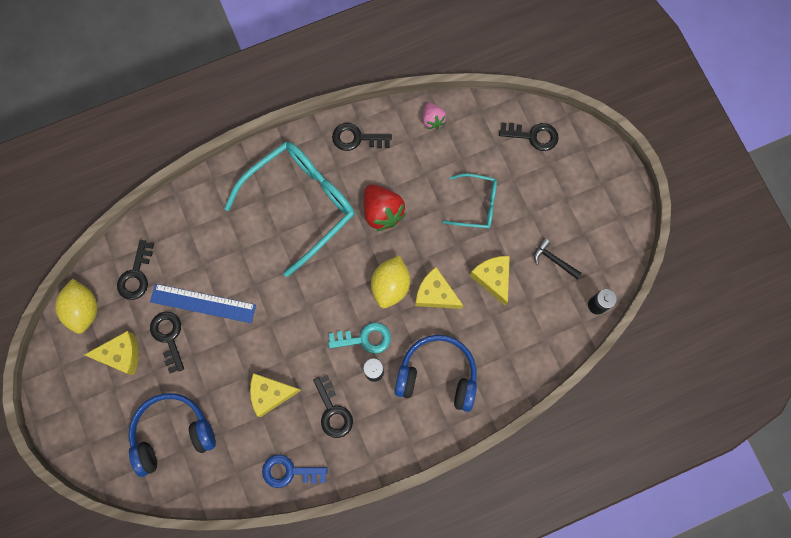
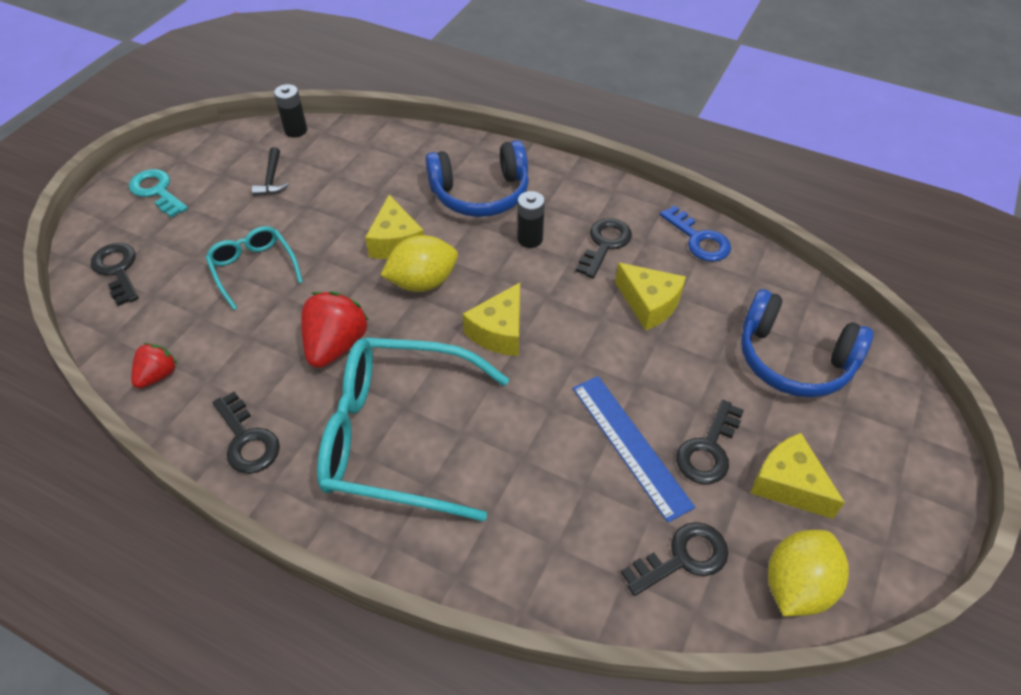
camera: 130 degrees left, 25 degrees down
turquoise key [328,322,391,354] -> turquoise key moved to [129,169,188,218]
blue headphones [394,335,477,412] -> blue headphones turned 75 degrees counterclockwise [425,140,529,217]
pink strawberry [423,103,446,129] -> red strawberry [131,343,177,389]
yellow cheese [470,256,510,305] -> yellow cheese moved to [463,283,520,356]

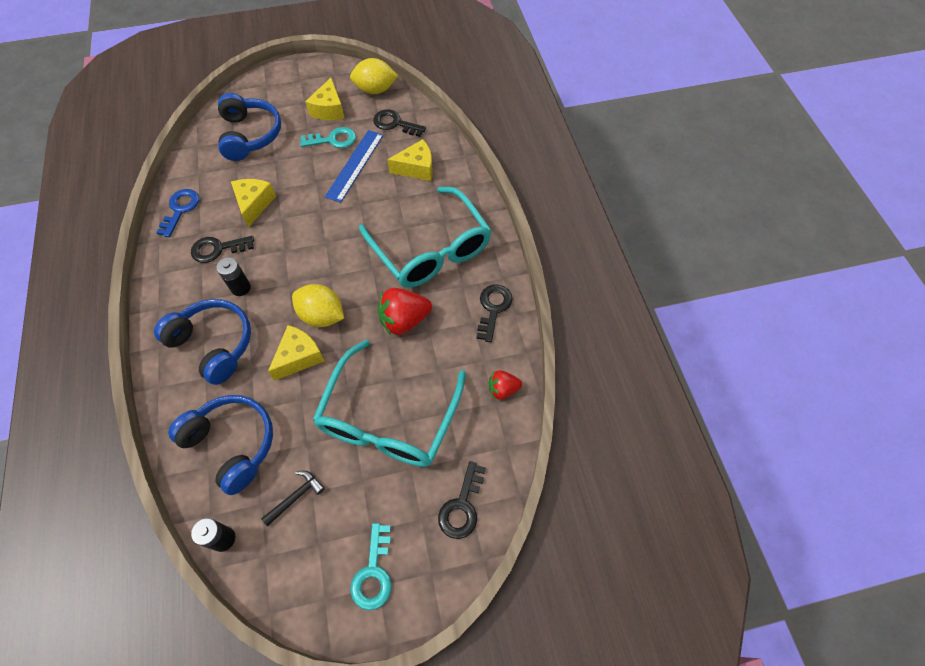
camera: 130 degrees left, 10 degrees up
turquoise glasses [205,226,303,310] -> turquoise glasses [313,340,466,467], size x1.96
yellow cheese [463,283,520,356] -> yellow cheese moved to [387,139,433,181]
black key [676,400,744,484] -> turquoise key [300,127,356,148]
none -> blue headphones [168,395,273,495]

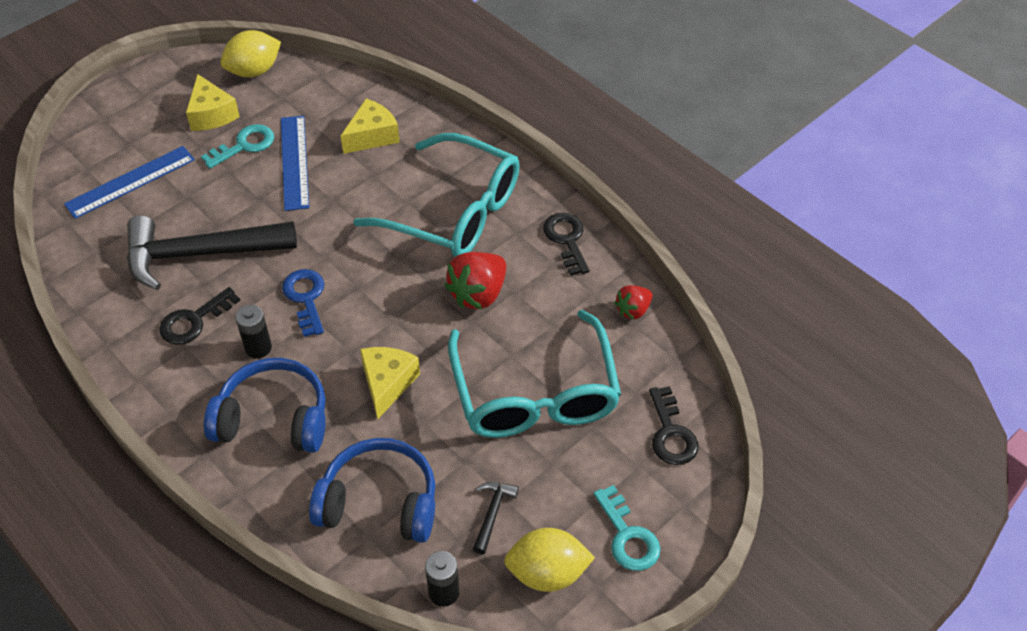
camera: 30 degrees left, 10 degrees down
blue key [156,189,199,237] -> blue key moved to [282,269,324,337]
blue headphones [218,93,281,161] -> blue ruler [64,146,195,219]
yellow cheese [231,179,276,227] -> black hammer [127,216,297,290]
yellow lemon [292,284,344,327] -> yellow lemon moved to [504,528,595,592]
black key [373,109,426,137] -> none

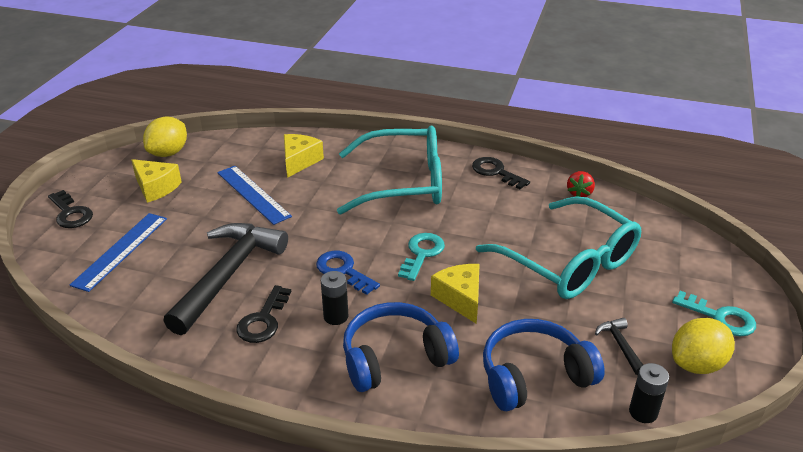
camera: 30 degrees left, 15 degrees down
black hammer [127,216,297,290] -> black hammer turned 150 degrees clockwise [163,223,288,335]
turquoise key [201,124,274,169] -> turquoise key moved to [398,233,445,281]
red strawberry [445,252,506,309] -> none
black key [649,386,698,465] -> black key moved to [48,190,93,228]

